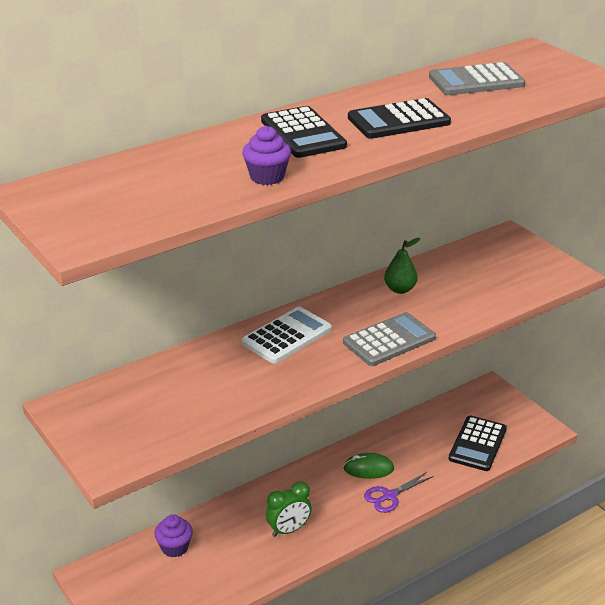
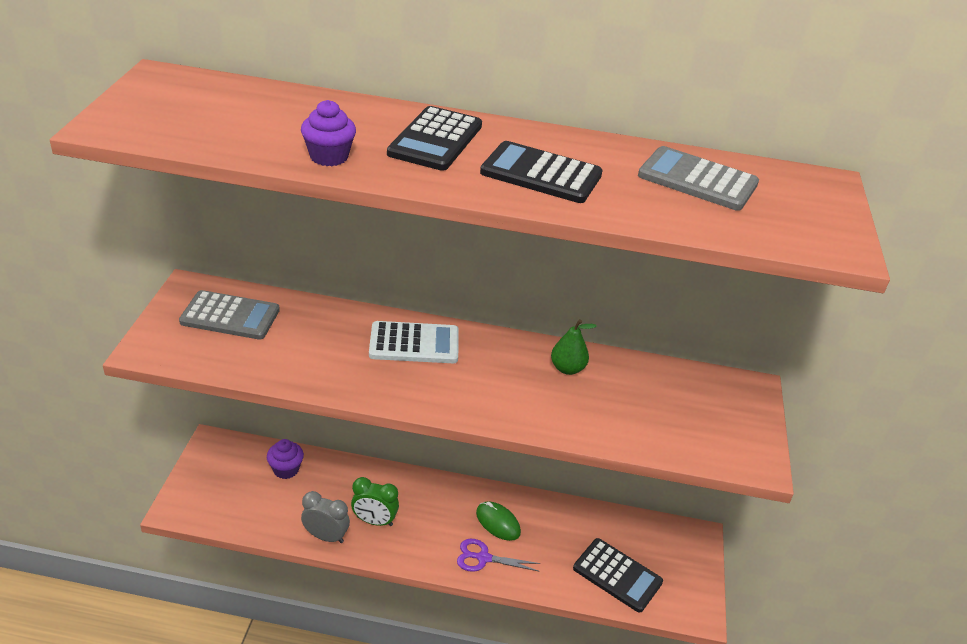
camera: 40 degrees right, 5 degrees up
grey calculator [343,312,436,366] -> grey calculator moved to [179,290,280,340]
black calculator [448,416,507,471] -> black calculator turned 120 degrees counterclockwise [573,538,663,613]
none -> grey clock [301,491,350,543]

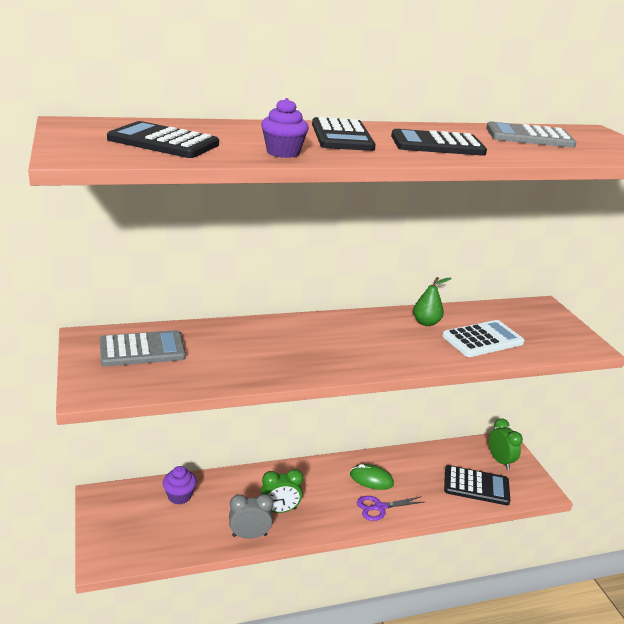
camera: 25 degrees left, 10 degrees down
white calculator [369,321,459,363] -> white calculator moved to [442,320,524,357]
none -> black calculator [107,121,219,158]
none -> green clock [489,418,523,470]

